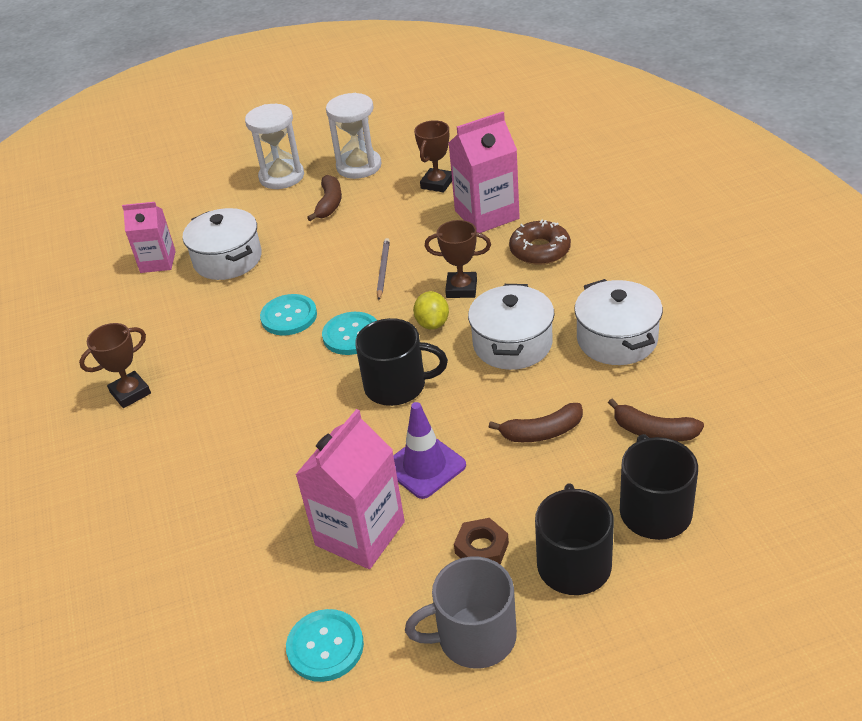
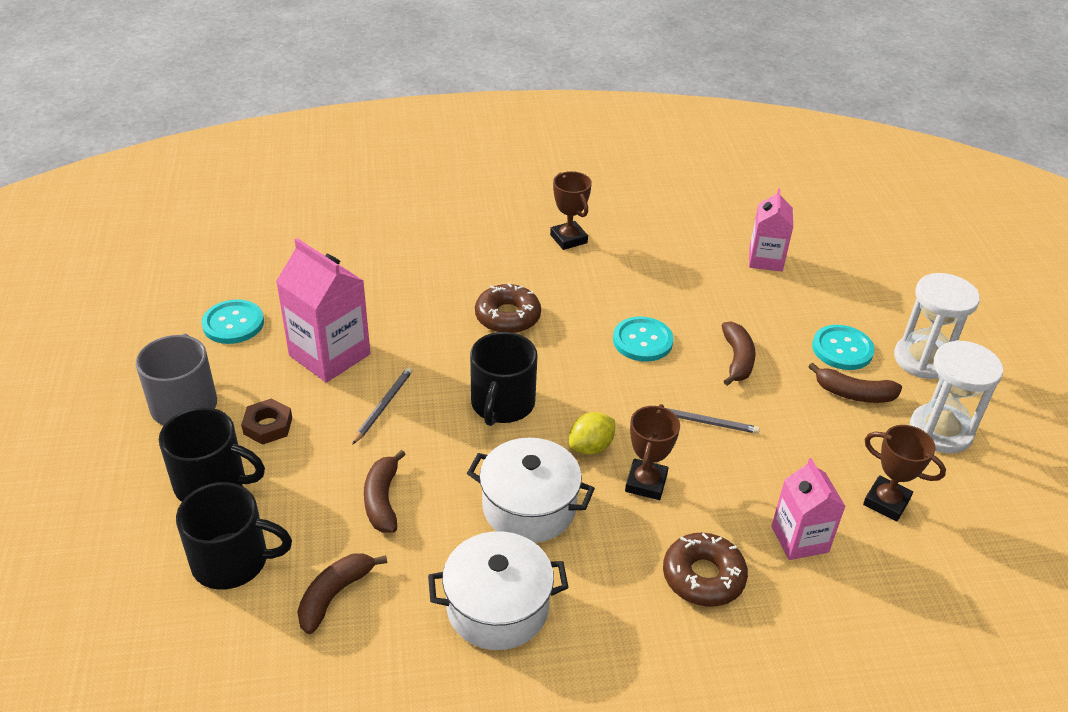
camera: 95 degrees right, 0 degrees up
white pot [183,208,262,280] -> none
turquoise button [322,312,377,355] -> turquoise button moved to [812,325,875,370]
purple traffic cone [393,402,466,499] -> grey pencil [352,367,413,445]
yellow lemon [413,291,449,330] -> yellow lemon turned 45 degrees counterclockwise [569,412,615,454]
pink carton [449,111,520,233] -> pink carton [771,458,846,560], size x0.65
none -> brown donut [475,283,541,333]
none -> brown banana [722,322,756,386]

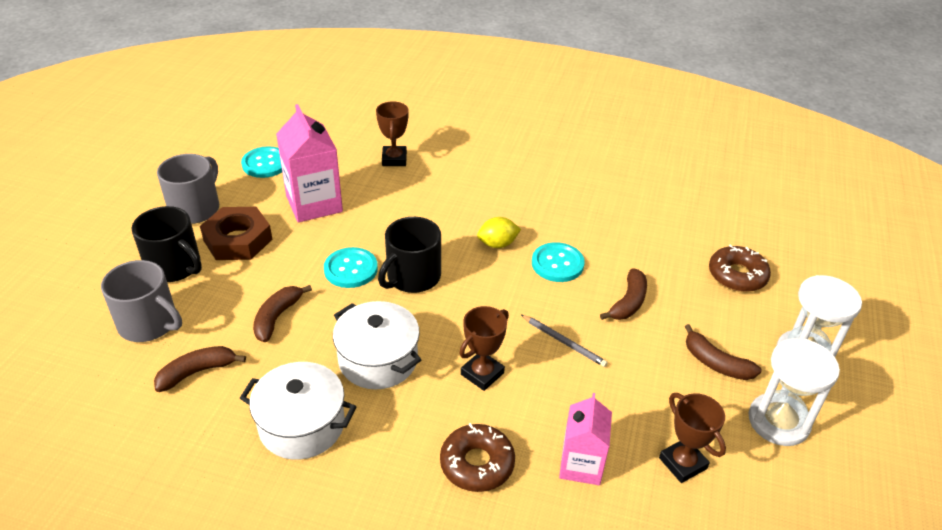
camera: 25 degrees right, 0 degrees up
black mug [176,482,292,590] -> grey mug [101,260,182,342]
brown nut [241,398,292,445] -> brown nut [200,207,273,260], size x1.73
grey pencil [352,367,413,445] -> none
brown donut [475,283,541,333] -> brown donut moved to [709,244,771,292]
brown trophy [550,171,592,250] -> brown trophy moved to [376,101,409,166]
yellow lemon [569,412,615,454] -> yellow lemon moved to [477,217,521,248]
pink carton [749,188,793,272] -> none
turquoise button [812,325,875,370] -> turquoise button moved to [324,247,378,288]

